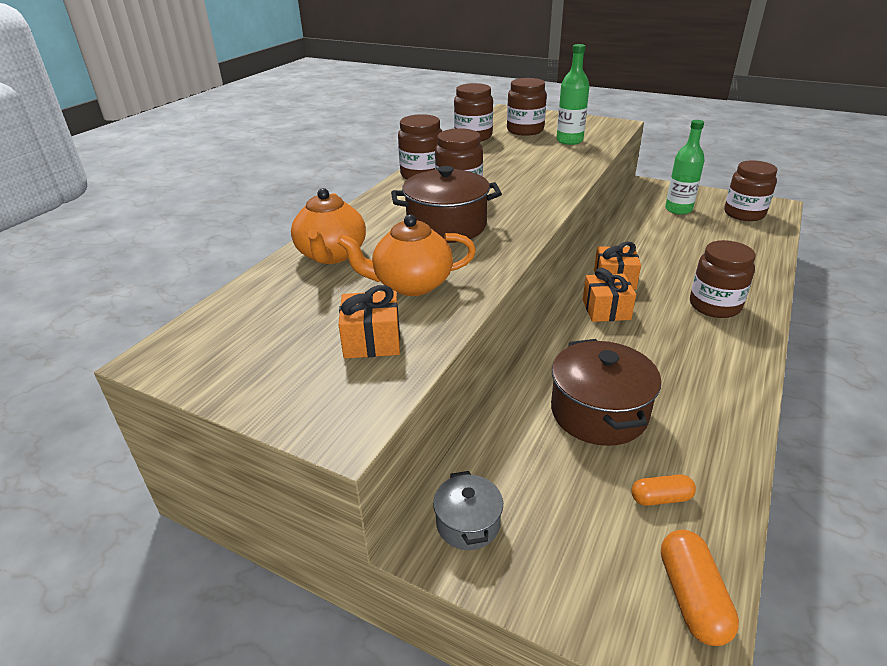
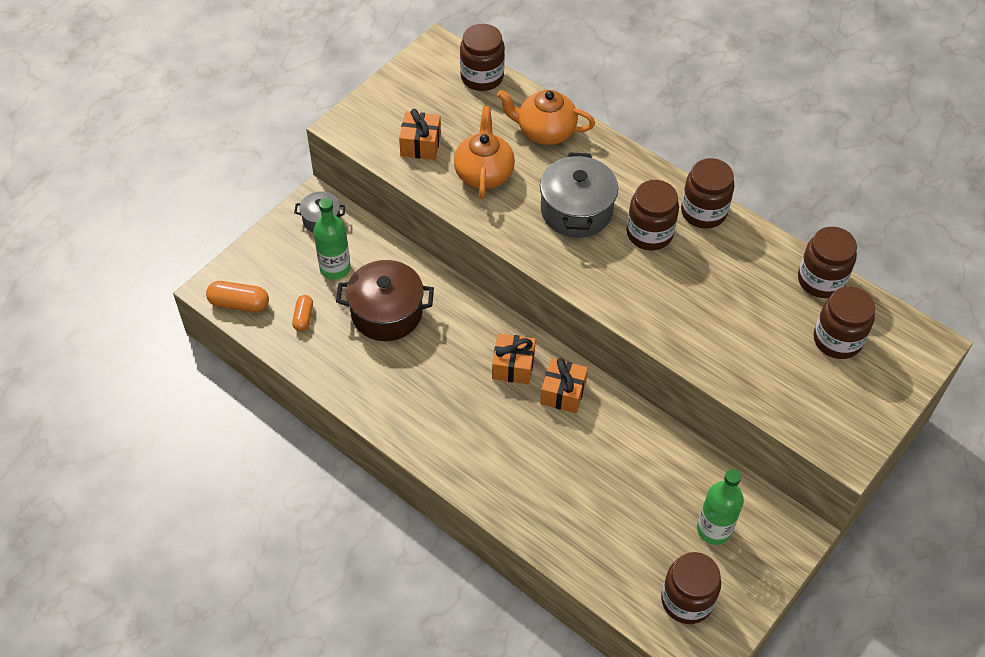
camera: 100 degrees right, 20 degrees up
brown pot [391,166,502,243] -> grey pot [540,152,618,238]
green bottle [556,44,589,145] -> green bottle moved to [314,198,351,280]
brown jar [690,240,756,318] -> brown jar moved to [460,24,505,91]

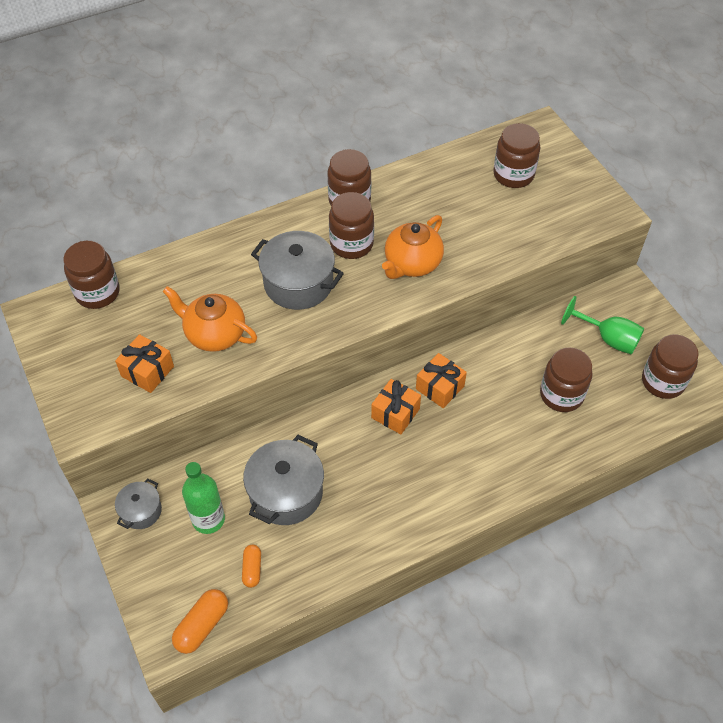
camera: 65 degrees left, 0 degrees up
orange capsule [292,295,313,331] -> orange capsule turned 60 degrees clockwise [242,544,261,588]
brown pot [336,260,434,341] -> grey pot [243,435,324,525]
orange teapot [497,90,595,145] -> orange teapot moved to [382,215,444,279]
green bottle [697,469,744,545] -> green goblet [561,296,644,355]
brown jar [798,227,857,298] -> brown jar moved to [540,347,592,412]

